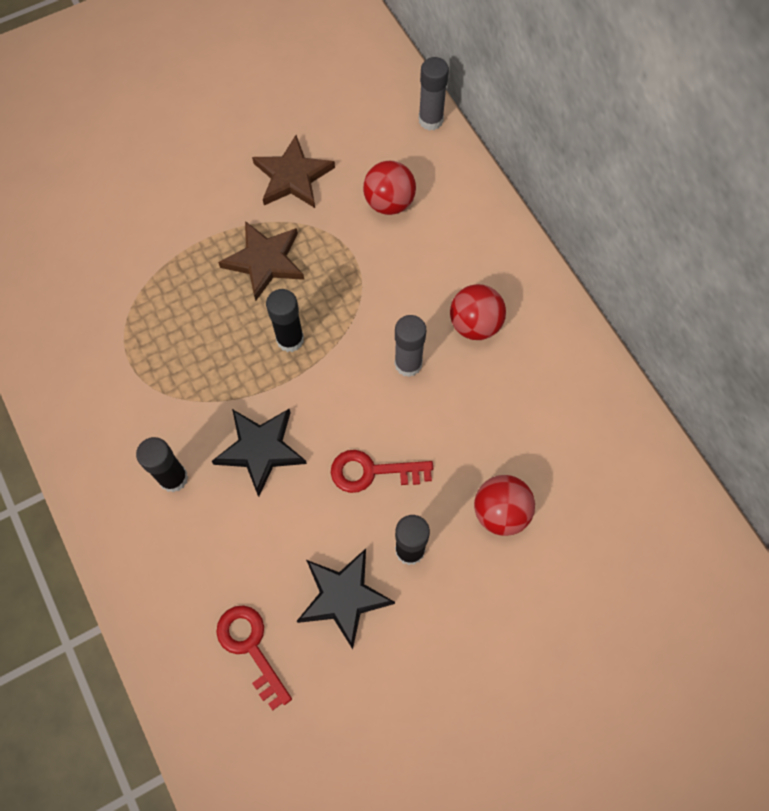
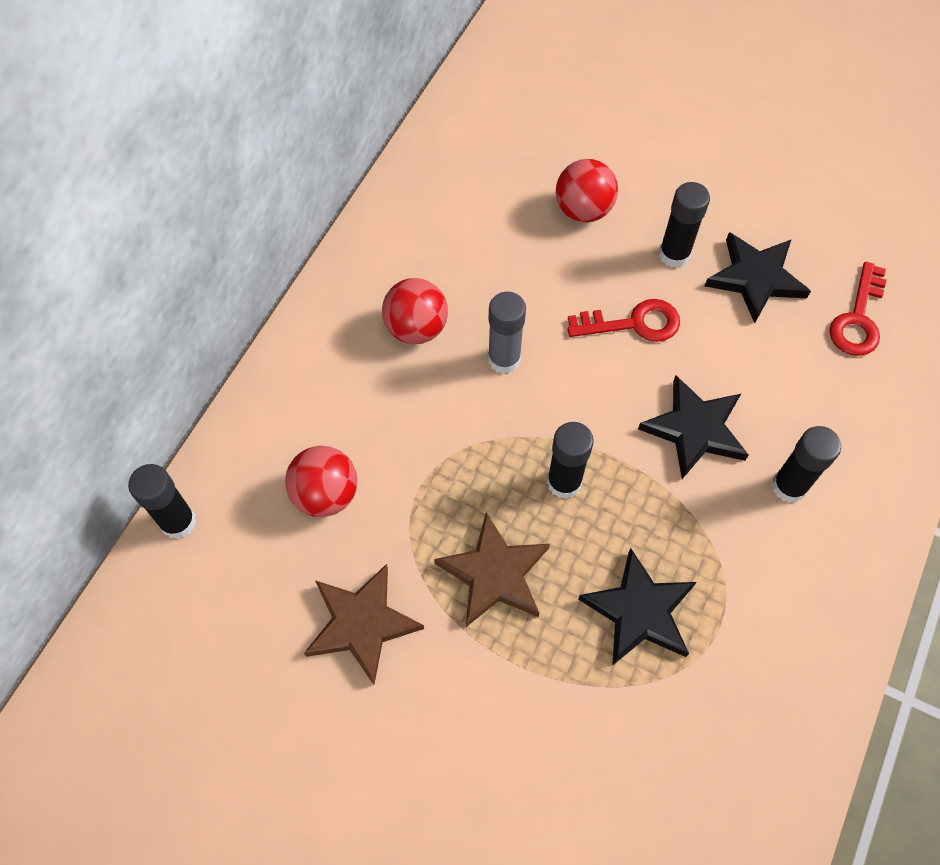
camera: 125 degrees left, 5 degrees down
red key [331,450,433,493] -> red key turned 60 degrees counterclockwise [567,299,680,342]
grey glue stick [419,57,449,131] -> black glue stick [128,464,196,539]
none -> black star [578,548,697,666]

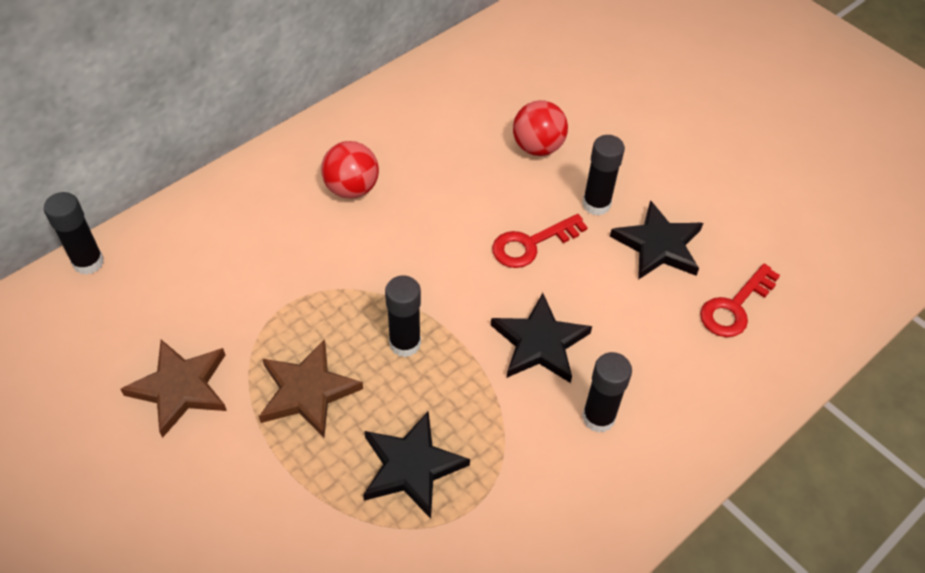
camera: 20 degrees right, 10 degrees down
red ball [285,446,357,517] -> none
grey glue stick [488,292,526,374] -> none
red key [567,299,680,342] -> red key turned 135 degrees clockwise [492,214,588,268]

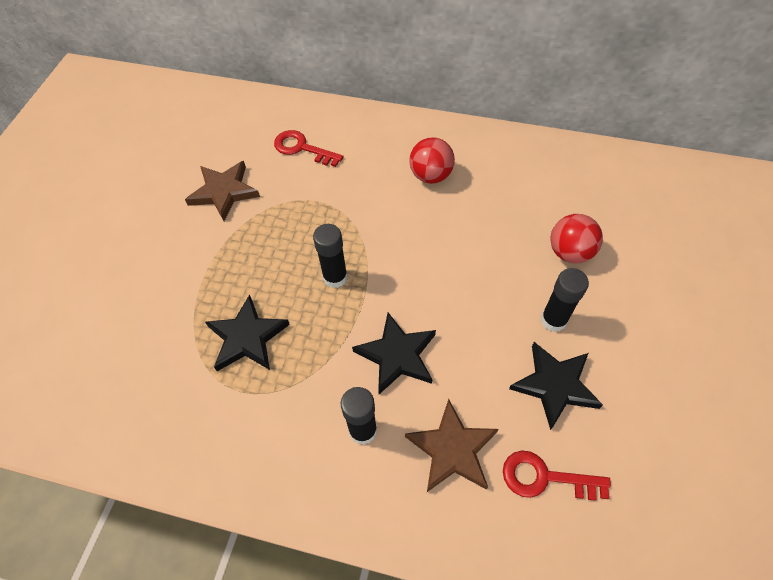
camera: 60 degrees right, 5 degrees up
black glue stick [44,192,104,275] -> none
brown star [259,339,363,438] -> brown star moved to [405,399,498,492]
red key [492,214,588,268] -> red key moved to [274,130,343,167]

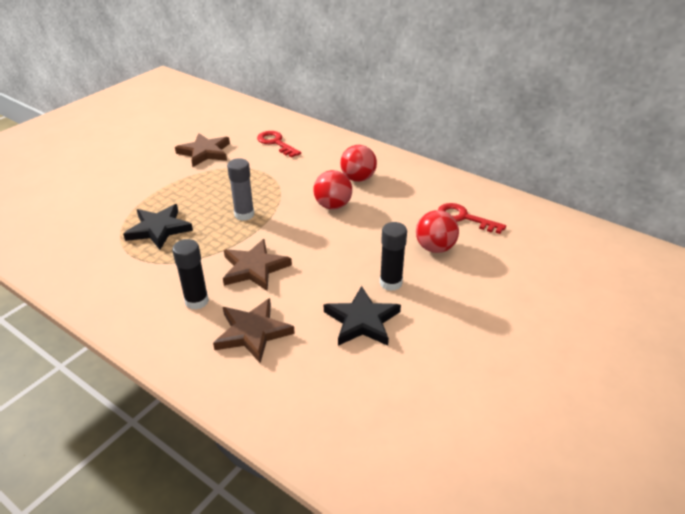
camera: 20 degrees right, 20 degrees down
black glue stick [313,224,347,288] -> grey glue stick [227,158,254,221]
black star [352,312,436,394] -> brown star [223,239,292,291]
red key [503,451,611,501] -> red key moved to [438,203,506,234]
none -> red ball [313,170,352,210]

